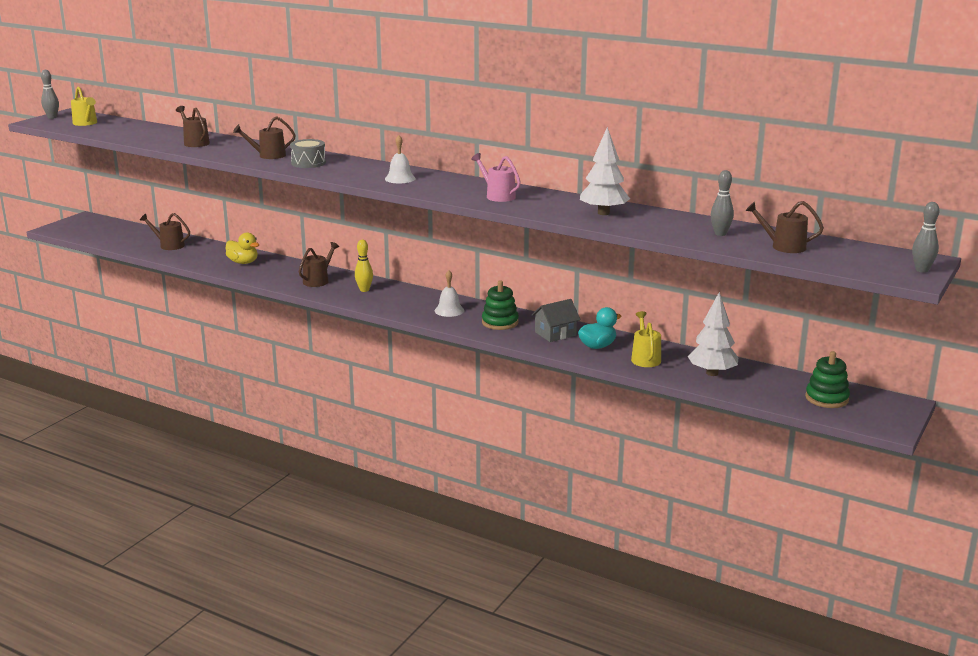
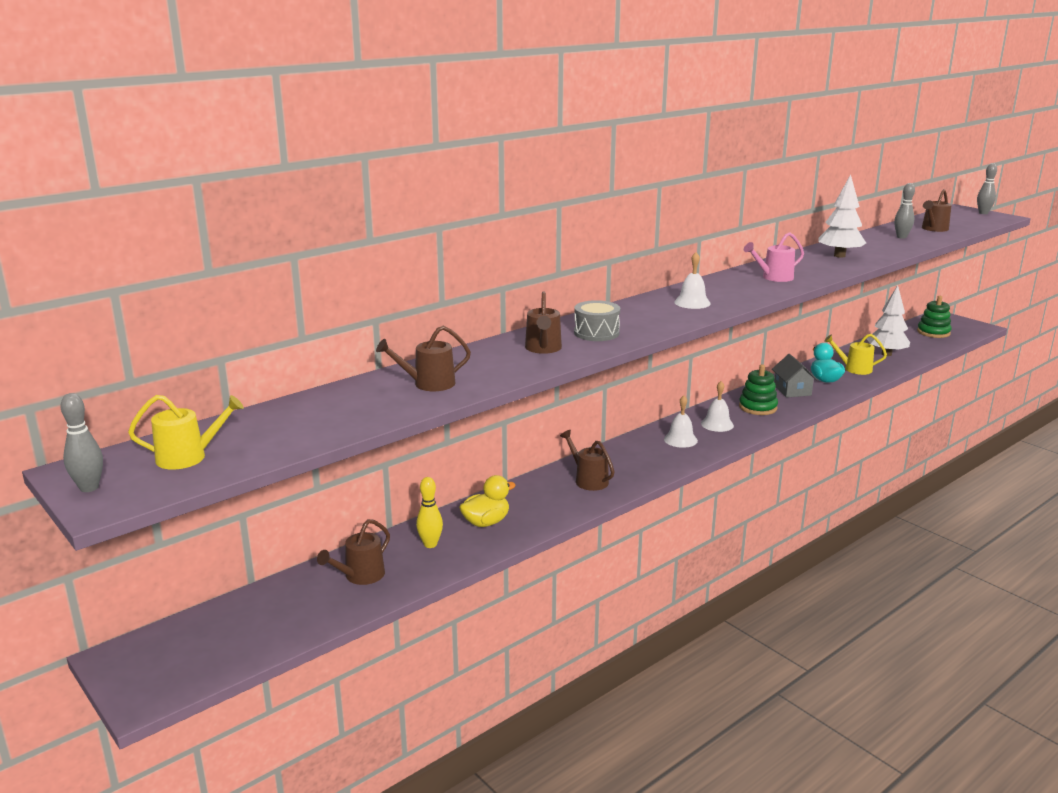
camera: 70 degrees left, 0 degrees up
yellow bowling pin [355,240,373,292] -> yellow bowling pin moved to [416,477,443,548]
none -> white bell [664,395,698,448]

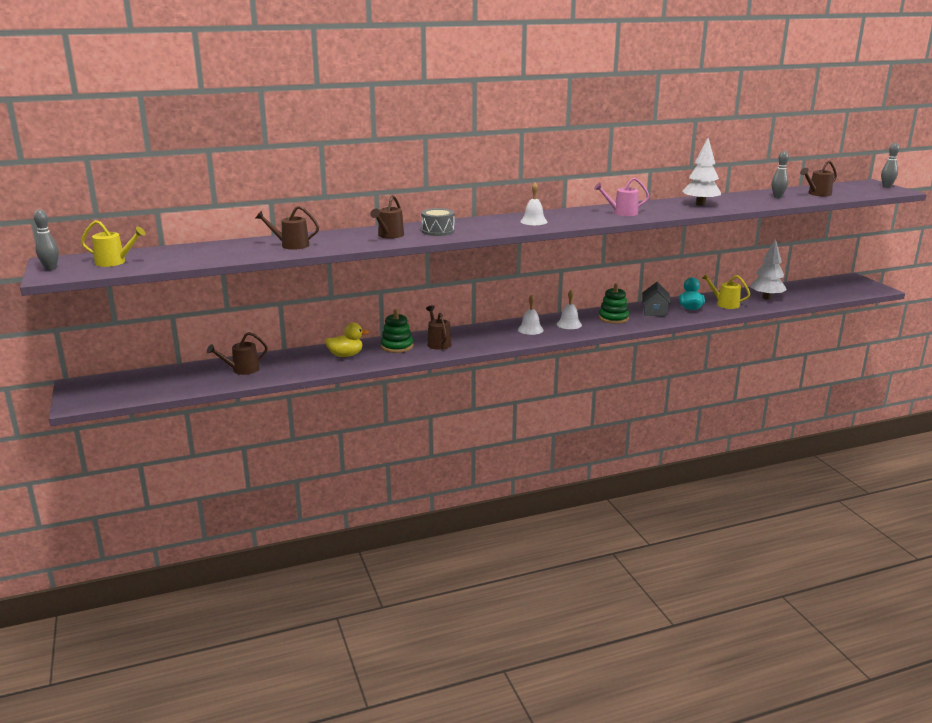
camera: 20 degrees right, 0 degrees up
yellow bowling pin [416,477,443,548] -> none
green stacking toy [917,296,952,338] -> green stacking toy moved to [381,309,413,353]

